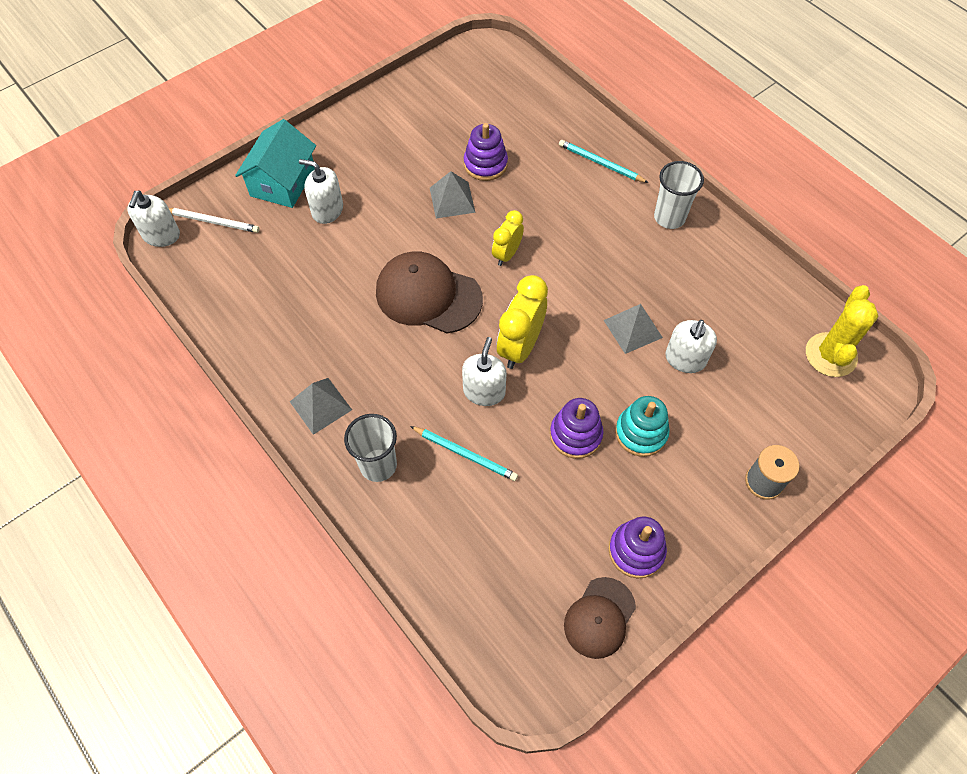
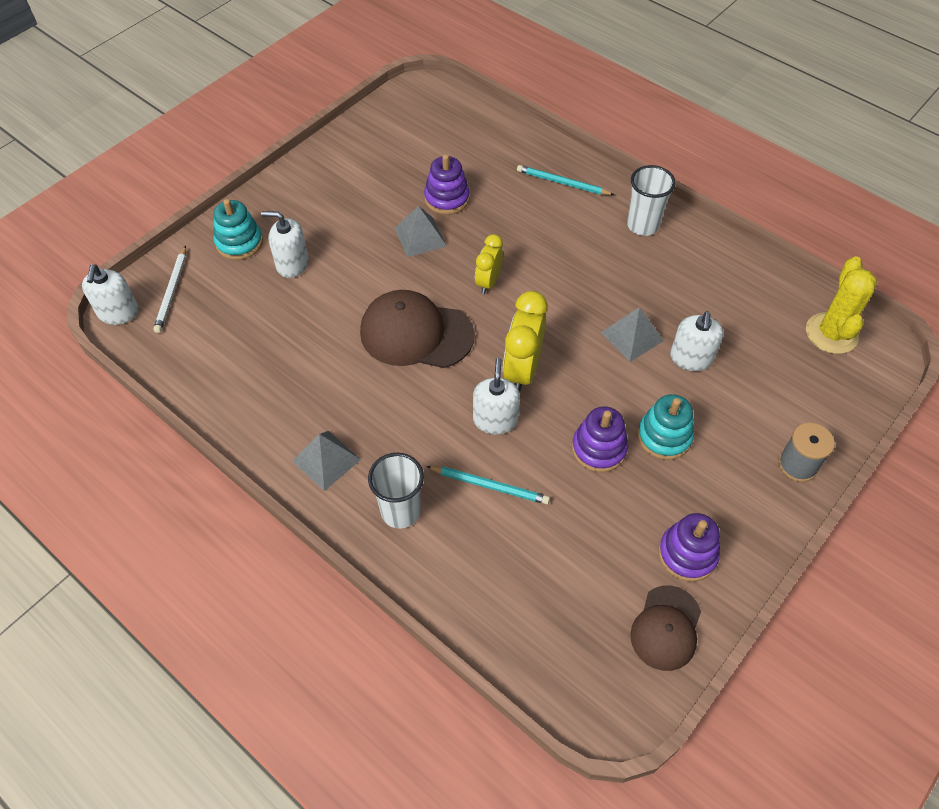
camera: 10 degrees left, 5 degrees down
white pencil [169,208,260,233] -> white pencil turned 90 degrees clockwise [153,245,186,333]
turquoise house [235,119,316,208] -> turquoise stacking toy [213,199,263,260]

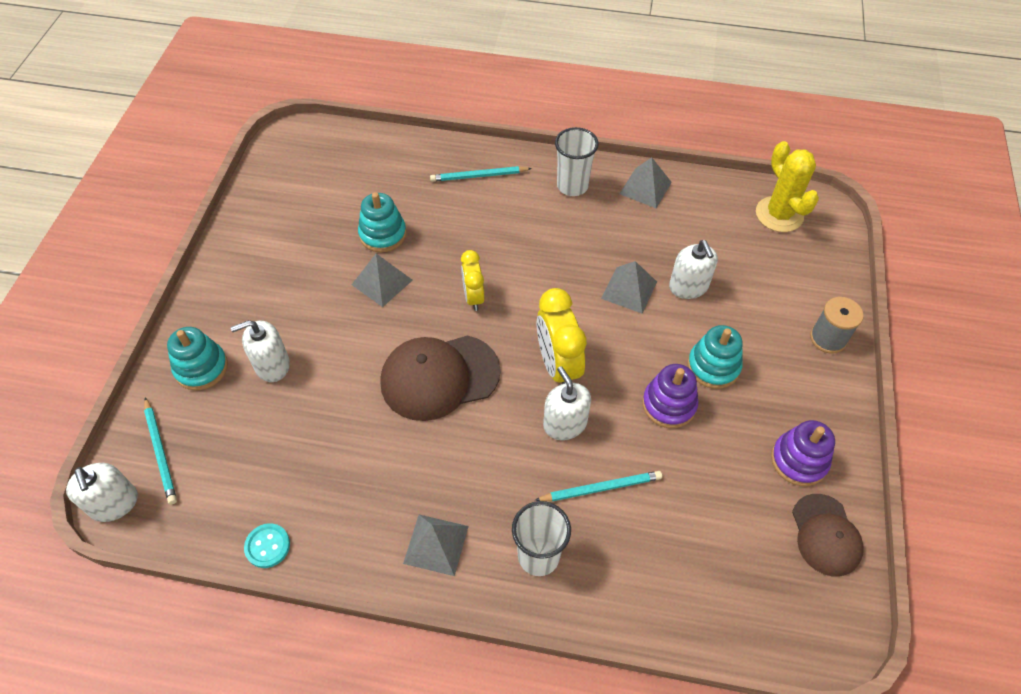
camera: 30 degrees left, 0 degrees up
white pencil [153,245,186,333] -> turquoise pencil [144,397,177,504]
purple stacking toy [424,154,470,215] -> turquoise stacking toy [358,192,406,252]
none -> turquoise button [244,523,290,568]
none -> grey pyramid [619,157,672,208]

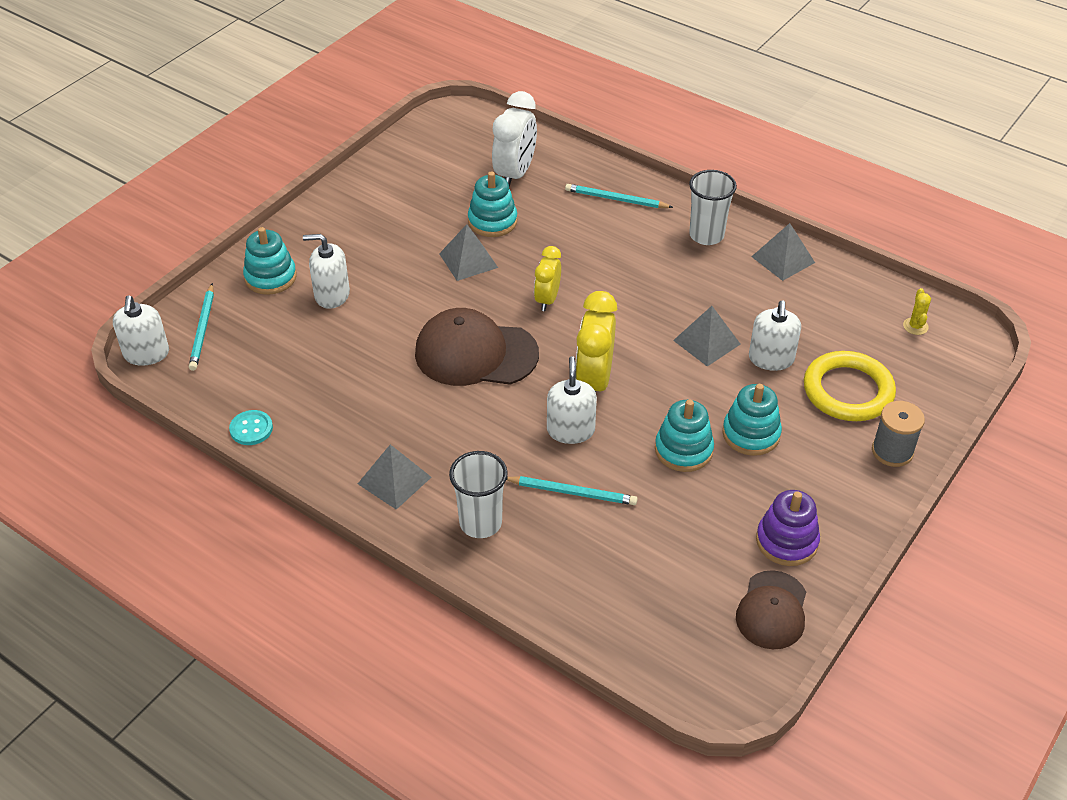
camera: 25 degrees right, 10 degrees down
purple stacking toy [642,364,698,428] -> turquoise stacking toy [655,400,714,472]
yellow cactus [756,141,819,232] -> yellow cactus [903,288,931,335], size x0.45
none -> white clock [492,91,537,187]
none -> yellow ring [804,351,896,421]

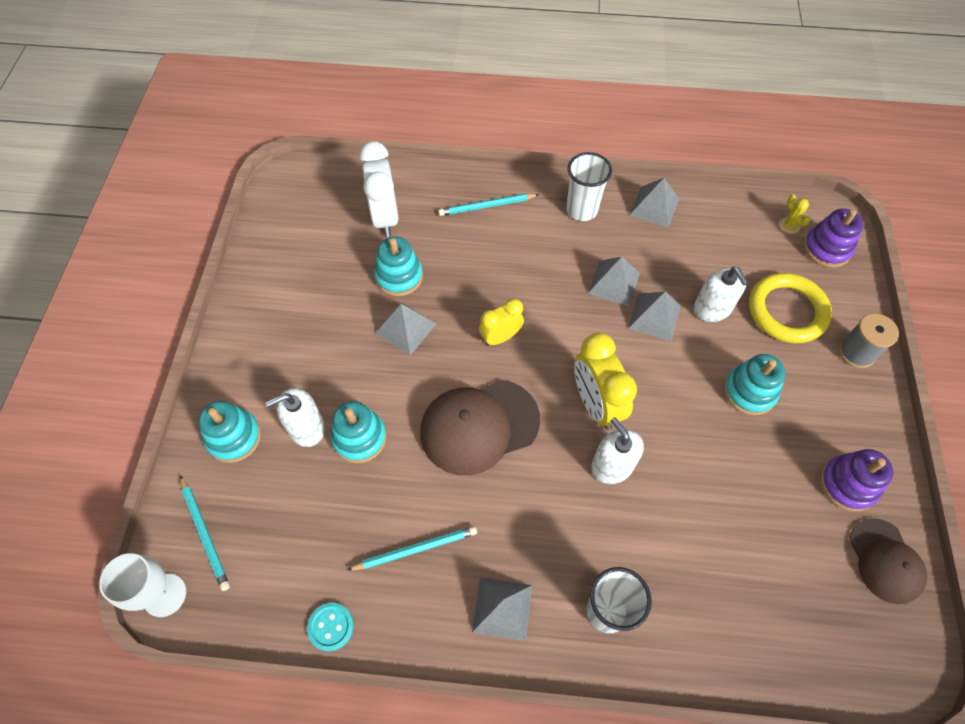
camera: 30 degrees left, 15 degrees up
white soap dispenser [113,295,169,366] -> white goblet [99,553,186,617]
turquoise pencil [506,476,638,505] -> turquoise pencil moved to [347,526,477,570]
yellow clock [534,246,561,311] -> yellow clock turned 75 degrees clockwise [479,298,524,346]
turquoise stacking toy [655,400,714,472] -> turquoise stacking toy moved to [331,401,386,463]
none -> grey pyramid [588,257,640,306]
none -> purple stacking toy [803,208,863,268]

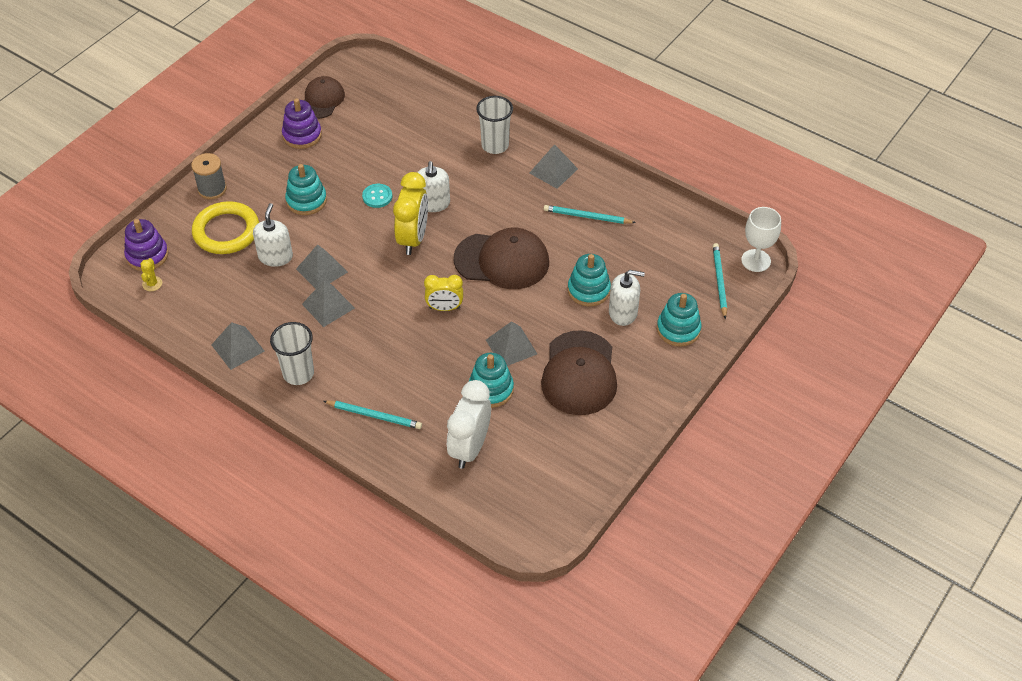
camera: 150 degrees left, 10 degrees down
turquoise button [307,603,354,651] -> turquoise button moved to [362,184,392,208]
none -> brown cap [541,330,617,415]

